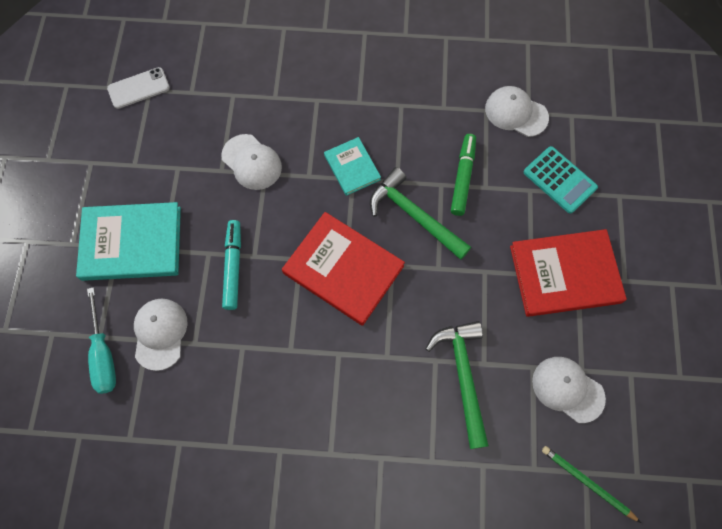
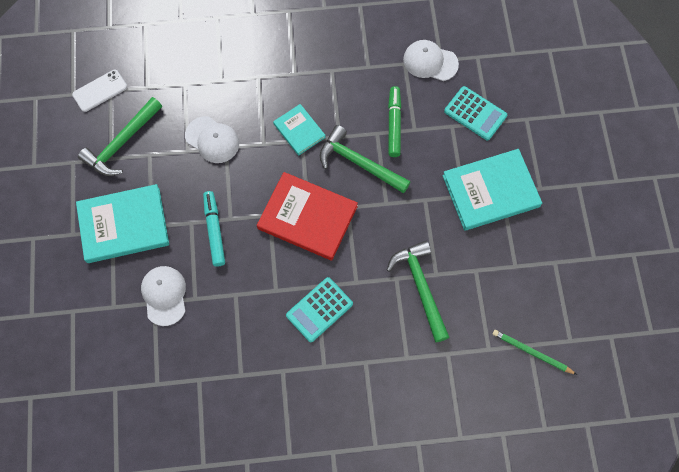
camera: 10 degrees left, 0 degrees up
turquoise screwdriver [87,287,116,394] -> none
red book [510,229,627,317] -> turquoise book [442,149,542,231]
white cap [532,357,606,423] -> none
none -> green hammer [78,97,162,176]
none -> turquoise calculator [286,277,353,342]

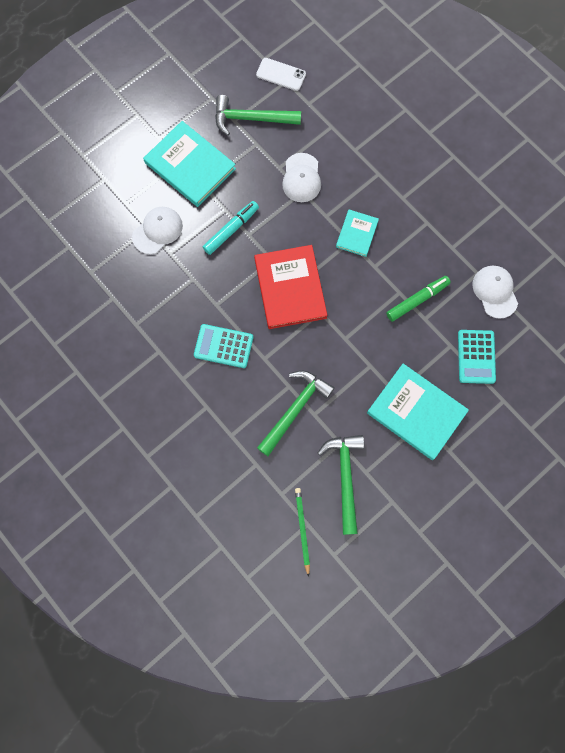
camera: 55 degrees right, 5 degrees up
green hammer [320,125,410,193] -> green hammer moved to [318,435,364,535]

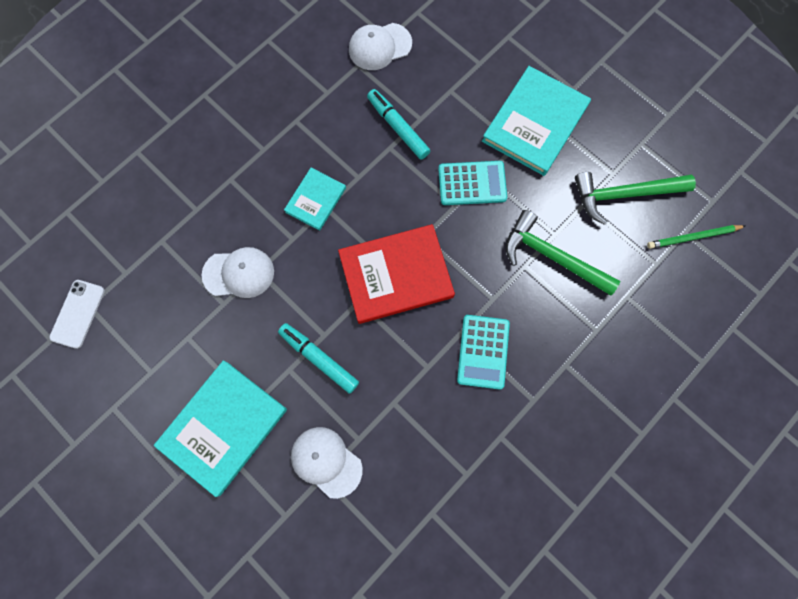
camera: 95 degrees left, 0 degrees up
green hammer [215,95,301,136] -> none
turquoise book [336,210,379,257] -> turquoise book turned 75 degrees counterclockwise [284,168,346,231]
green marker [386,276,451,322] -> turquoise marker [367,89,430,160]
turquoise calculator [458,330,496,384] -> turquoise calculator moved to [438,161,507,205]

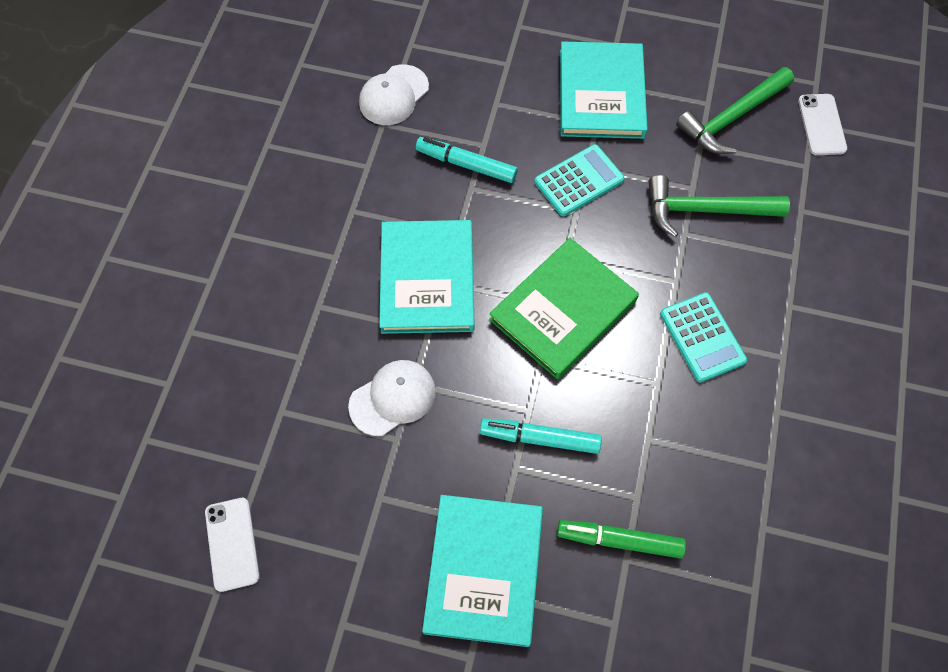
camera: 30 degrees left, 10 degrees down
turquoise book [284,168,346,231] -> turquoise book [379,220,475,334], size x1.82
white cap [291,427,363,499] -> green marker [557,520,686,558]
red book [338,224,455,324] -> green book [489,238,639,379]
green pencil [647,225,745,249] -> white phone [798,94,847,155]

